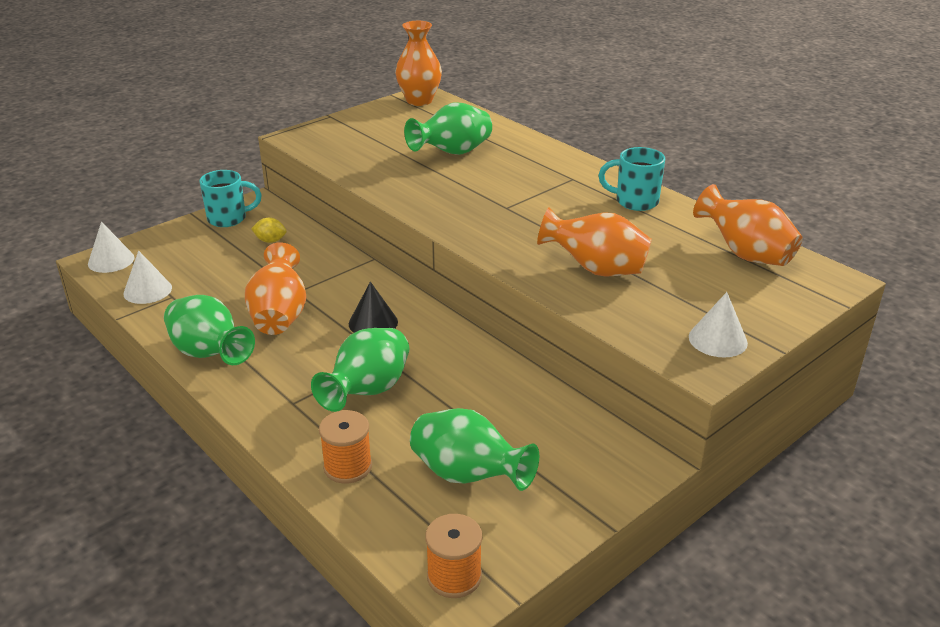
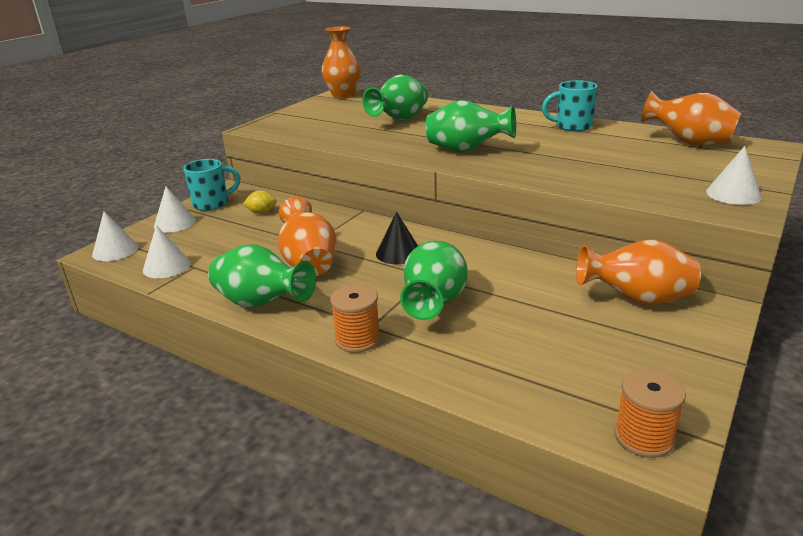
camera: 15 degrees left, 5 degrees down
orange spool [319,410,372,484] -> orange spool moved to [330,284,381,353]
green vase [410,408,539,491] -> green vase moved to [426,100,516,152]
orange vase [537,207,652,277] -> orange vase moved to [576,239,701,305]
none -> white cone [154,186,196,232]

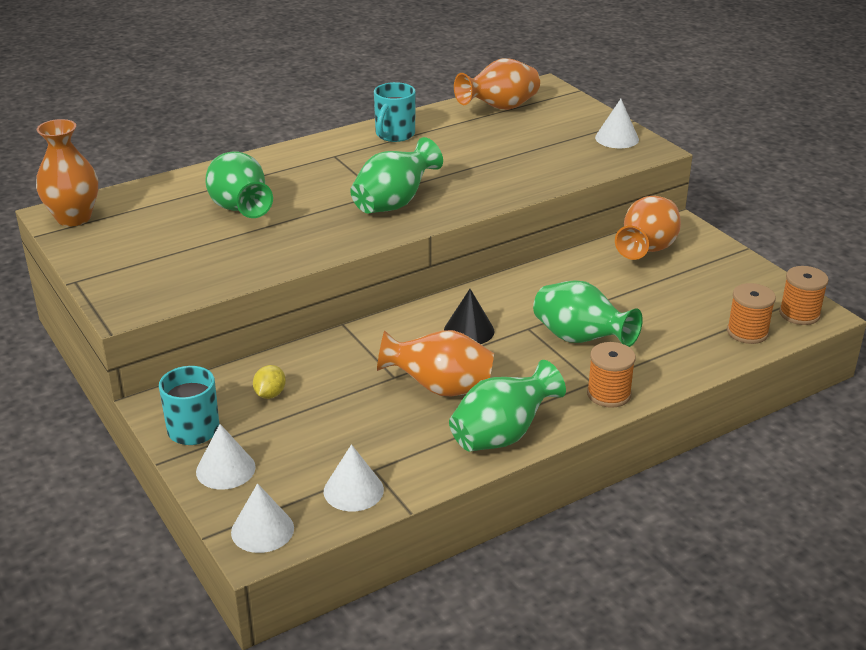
camera: 65 degrees left, 5 degrees up
none -> orange spool [727,283,776,344]

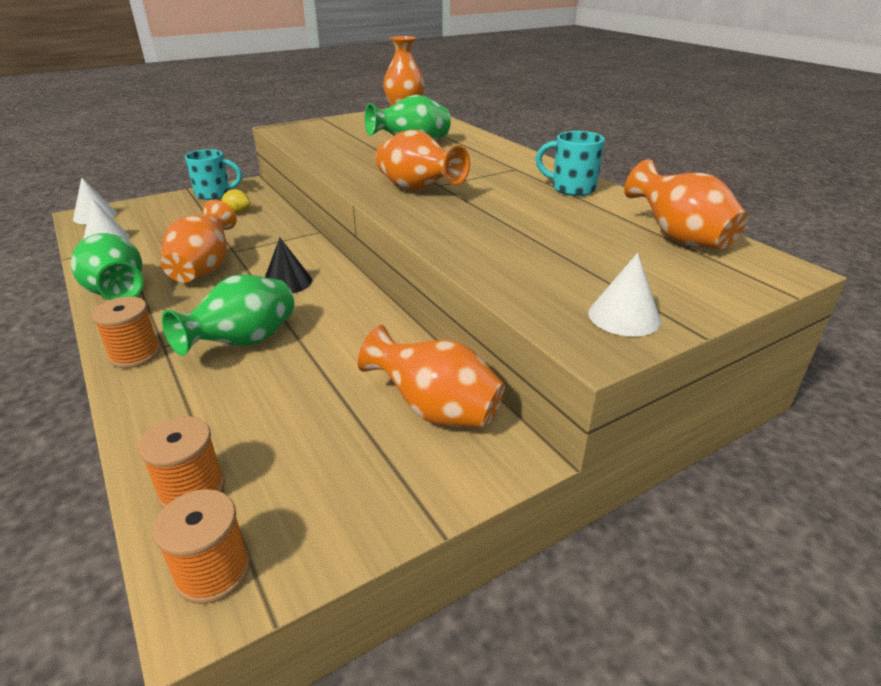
camera: 90 degrees right, 0 degrees up
white cone [196,424,256,490] -> none
green vase [350,137,443,213] -> orange vase [376,130,470,191]

